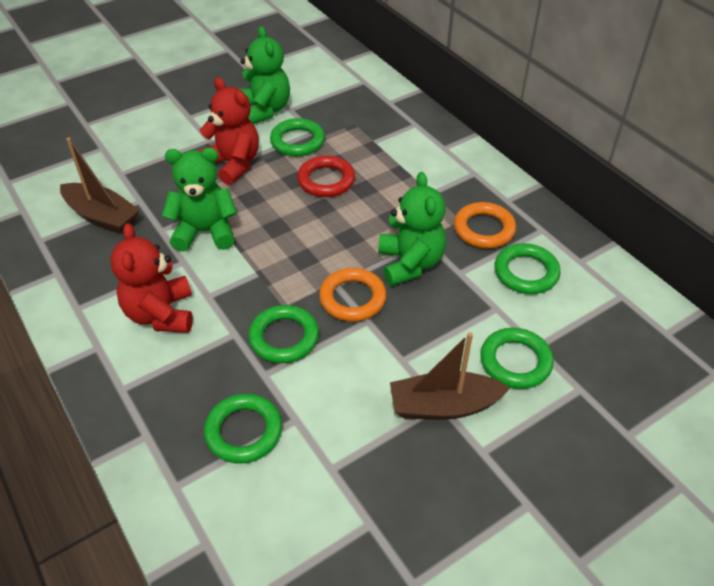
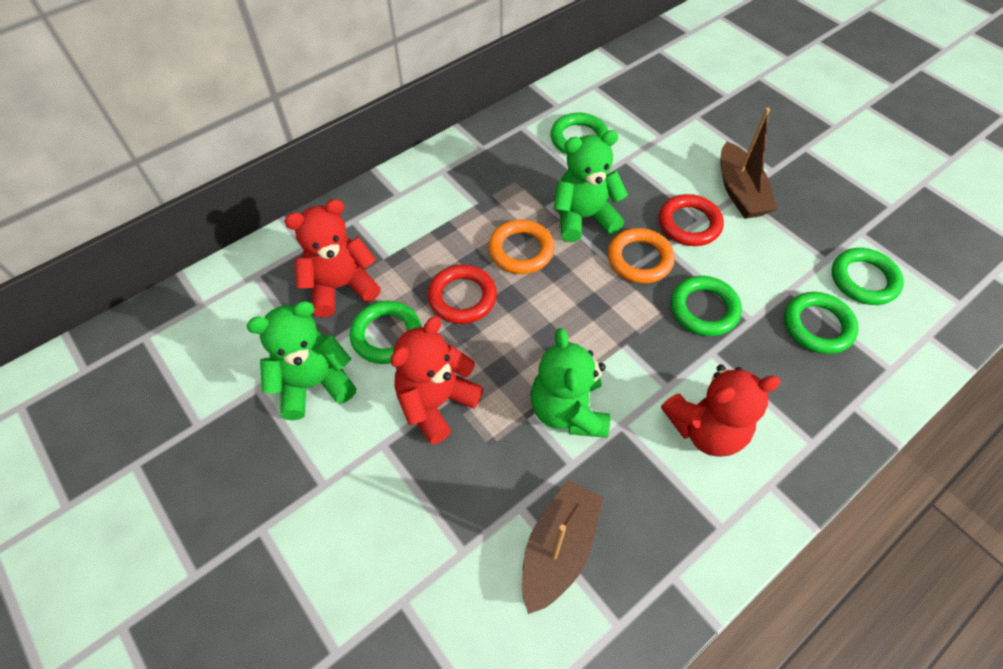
camera: 95 degrees left, 10 degrees up
orange ring [454,202,516,248] -> orange ring moved to [488,219,554,274]
green ring [481,328,554,389] -> green ring moved to [832,248,904,305]
none -> red teddy bear [284,199,381,318]
none -> red ring [659,194,724,246]

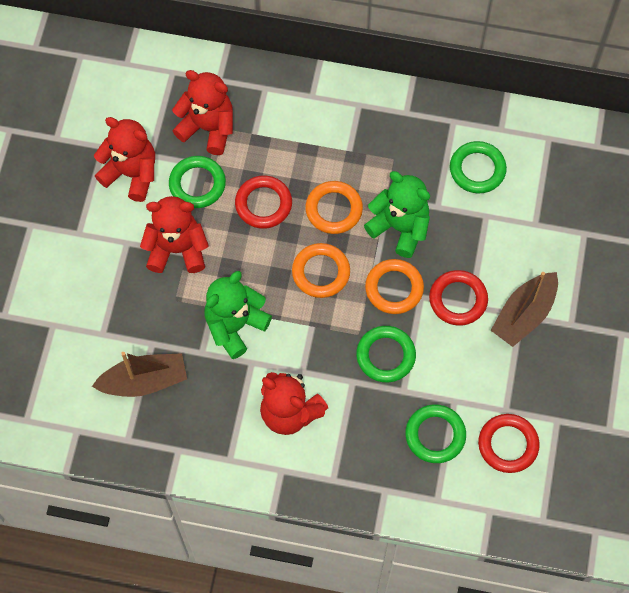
camera: 50 degrees right, 10 degrees up
green teddy bear [247,301,357,420] -> red teddy bear [94,117,155,202]
green ring [832,248,904,305] -> red ring [478,414,540,473]
none -> orange ring [292,243,350,298]

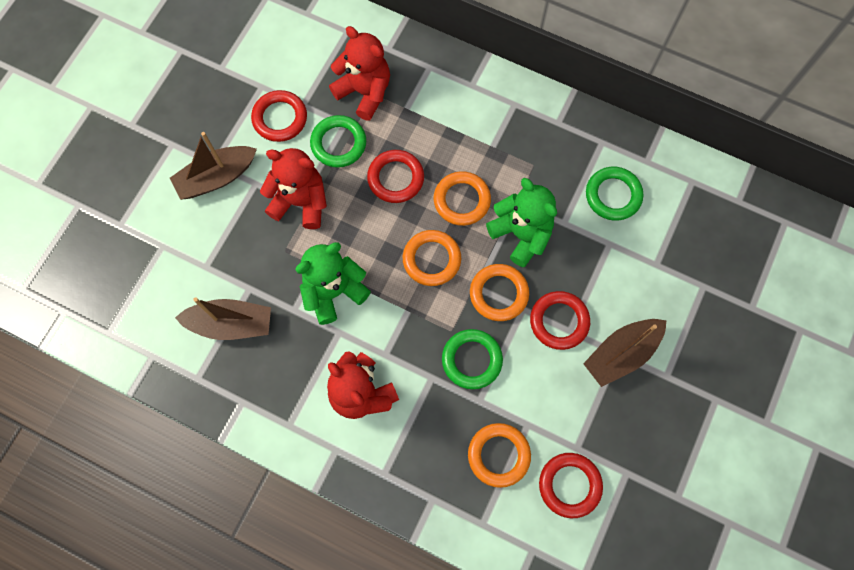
camera: 15 degrees right, 5 degrees up
red teddy bear [94,117,155,202] -> red ring [251,90,307,142]
green ring [405,404,466,463] -> orange ring [468,423,531,488]
none -> brown boat [170,132,257,200]

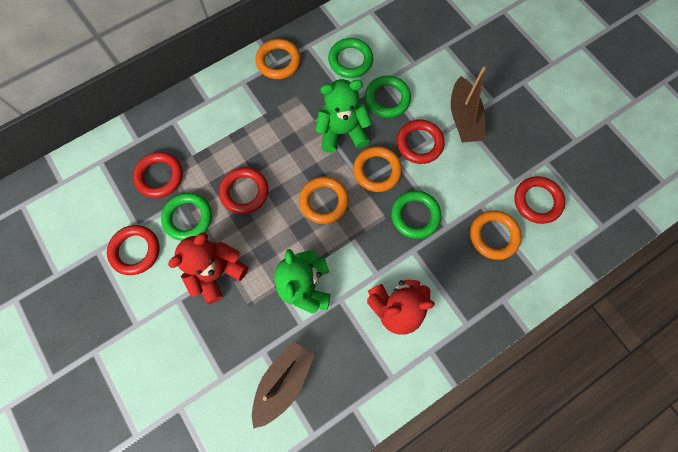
camera: 60 degrees left, 0 degrees up
brown boat [170,132,257,200] -> none
red teddy bear [329,26,390,121] -> red ring [133,152,183,198]
orange ring [434,171,491,226] -> orange ring moved to [256,39,301,79]
none -> green ring [365,76,411,118]

